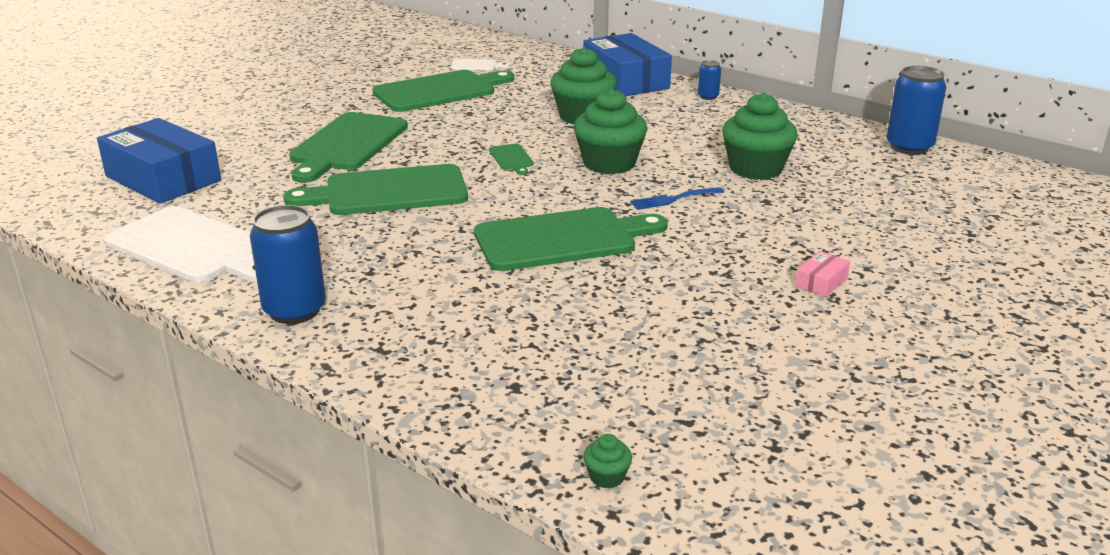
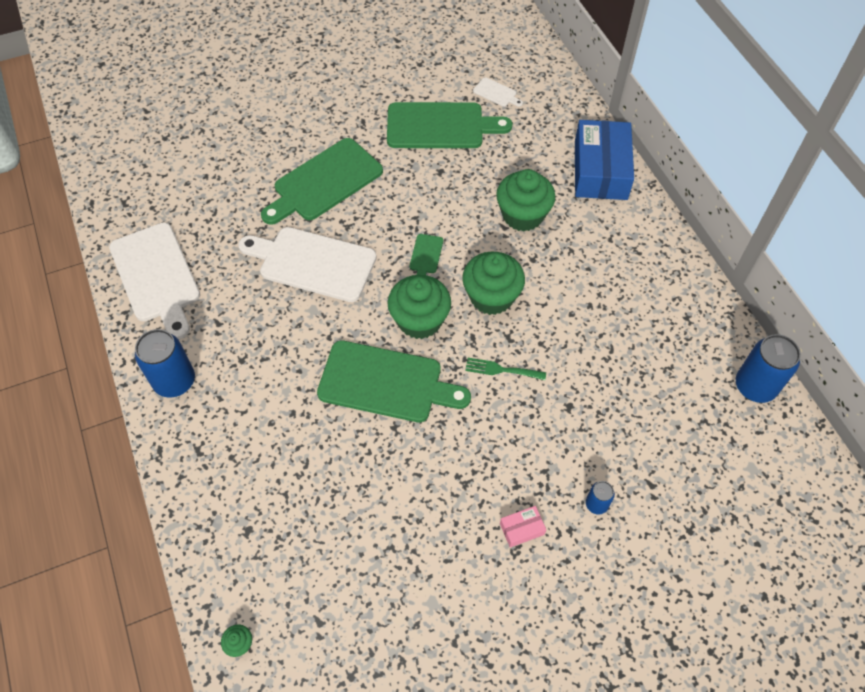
camera: 30 degrees right, 30 degrees up
blue box [97,118,221,204] -> none
green cutting board [283,164,468,215] -> white cutting board [238,227,377,302]
blue fork [630,187,724,210] -> green fork [465,358,546,380]
blue can [698,60,721,100] -> blue can moved to [586,481,615,515]
green cupcake [722,93,798,180] -> green cupcake moved to [387,275,451,339]

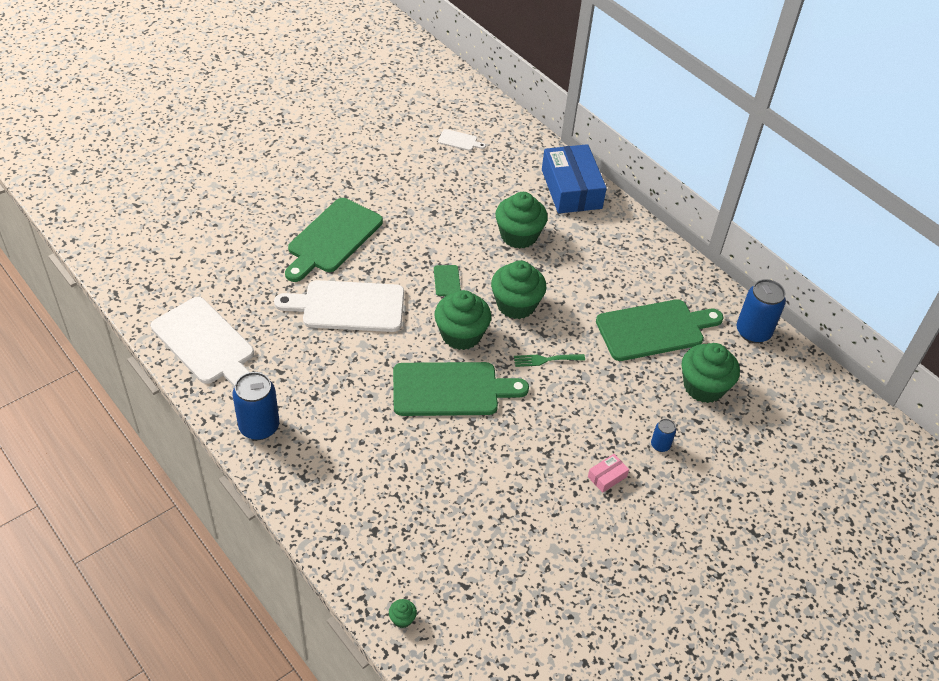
camera: 20 degrees left, 10 degrees down
green cutting board [387,102,512,148] -> green cutting board moved to [596,299,724,361]
none -> green cupcake [682,343,740,403]

